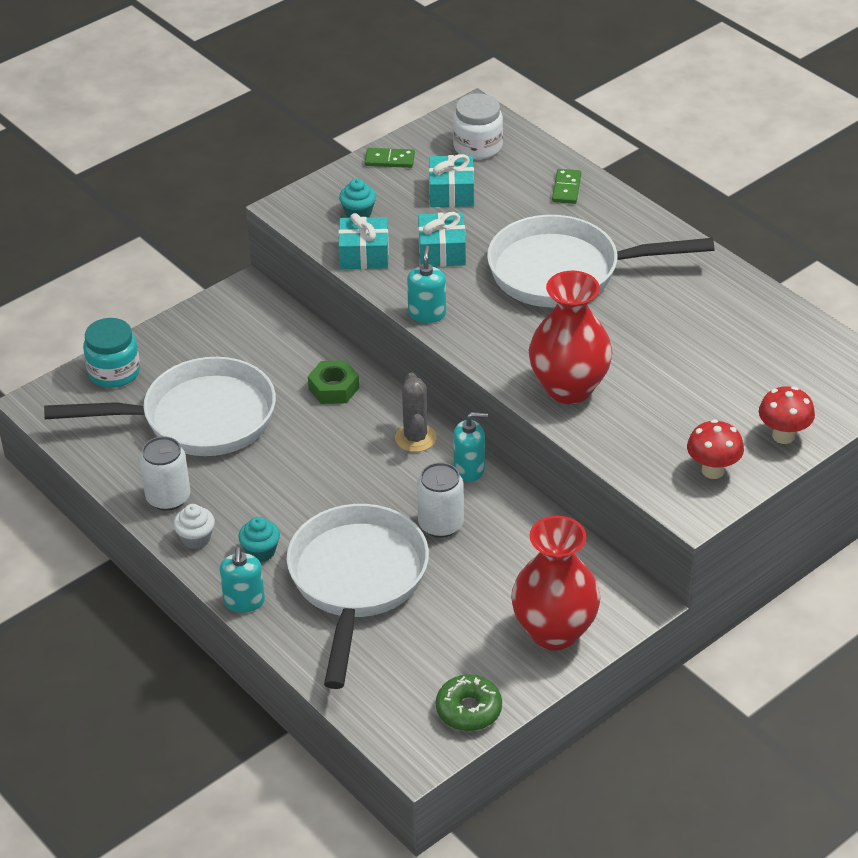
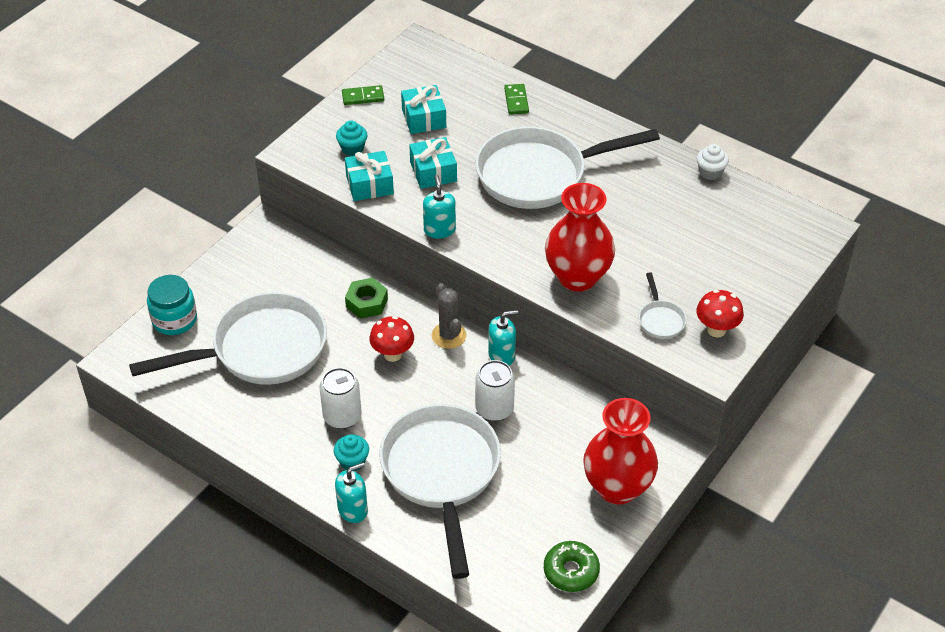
camera: 15 degrees left, 5 degrees up
white can [140,436,190,511] -> white can moved to [320,368,362,429]
white cupcake [173,504,215,549] -> white cupcake moved to [697,144,729,180]
turquoise soap dispenser [220,547,265,613] -> turquoise soap dispenser turned 105 degrees counterclockwise [335,462,368,523]
white jar [453,94,503,160] -> none
red mushroom [759,386,815,444] -> red mushroom moved to [370,316,414,362]
none -> white pan [639,272,687,339]

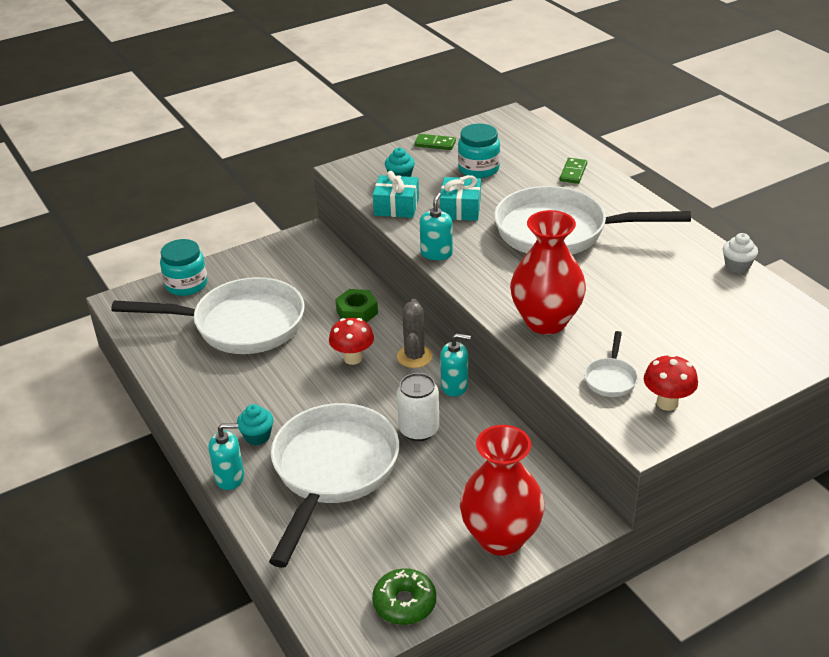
camera: 25 degrees right, 10 degrees down
white can [320,368,362,429] -> none
turquoise gift [401,85,446,134] -> turquoise jar [458,123,500,178]

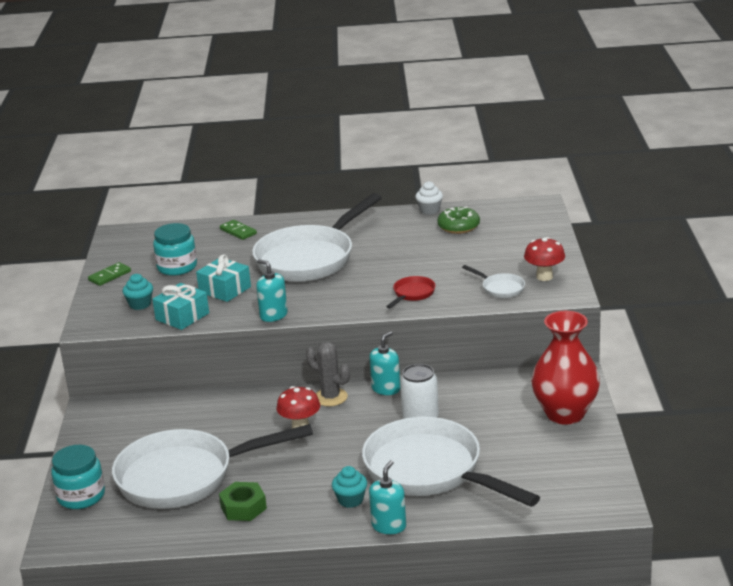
camera: 60 degrees left, 10 degrees down
white pan [111,277,304,354] -> white pan turned 135 degrees counterclockwise [112,424,313,509]
green nut [335,289,378,322] -> green nut moved to [219,482,267,521]
green donut [372,568,436,625] -> green donut moved to [437,206,480,234]
red vase [510,210,586,334] -> red pan [386,276,435,309]

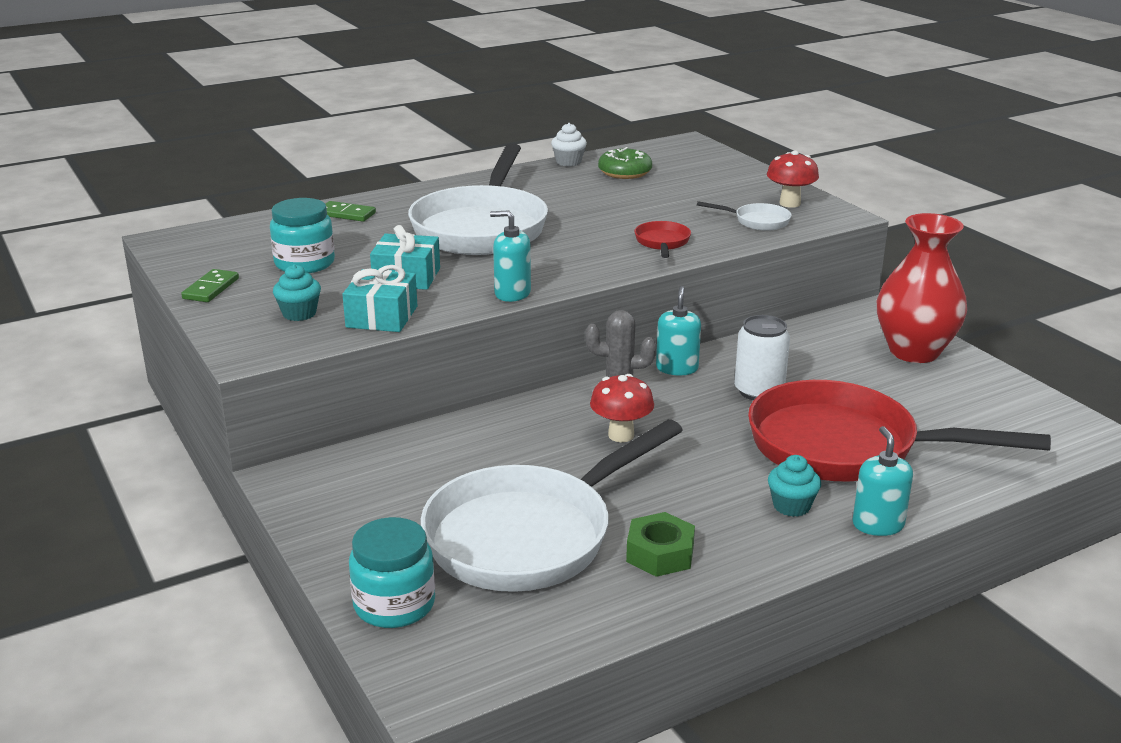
camera: 30 degrees left, 0 degrees up
white pan [362,417,540,507] -> red pan [748,380,1051,481]

